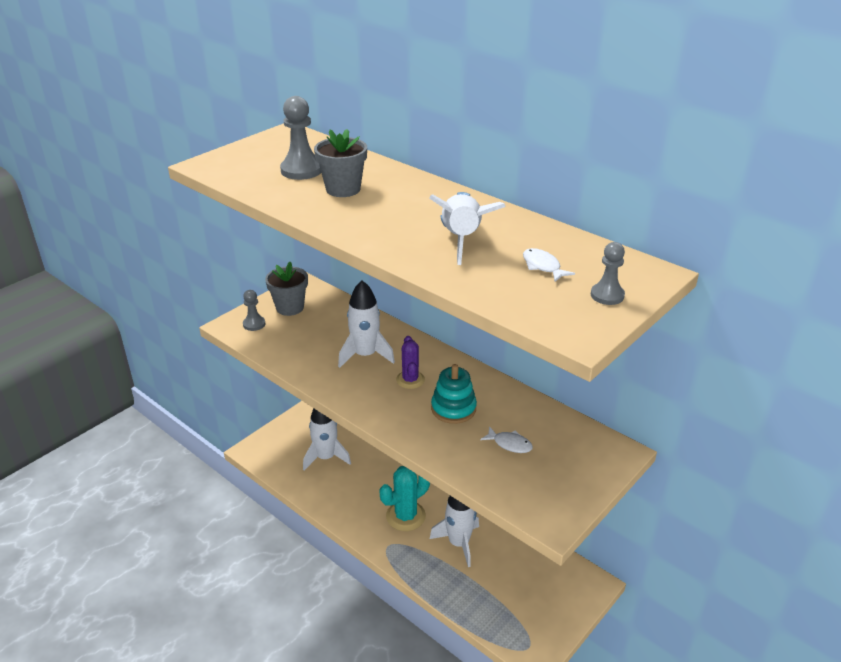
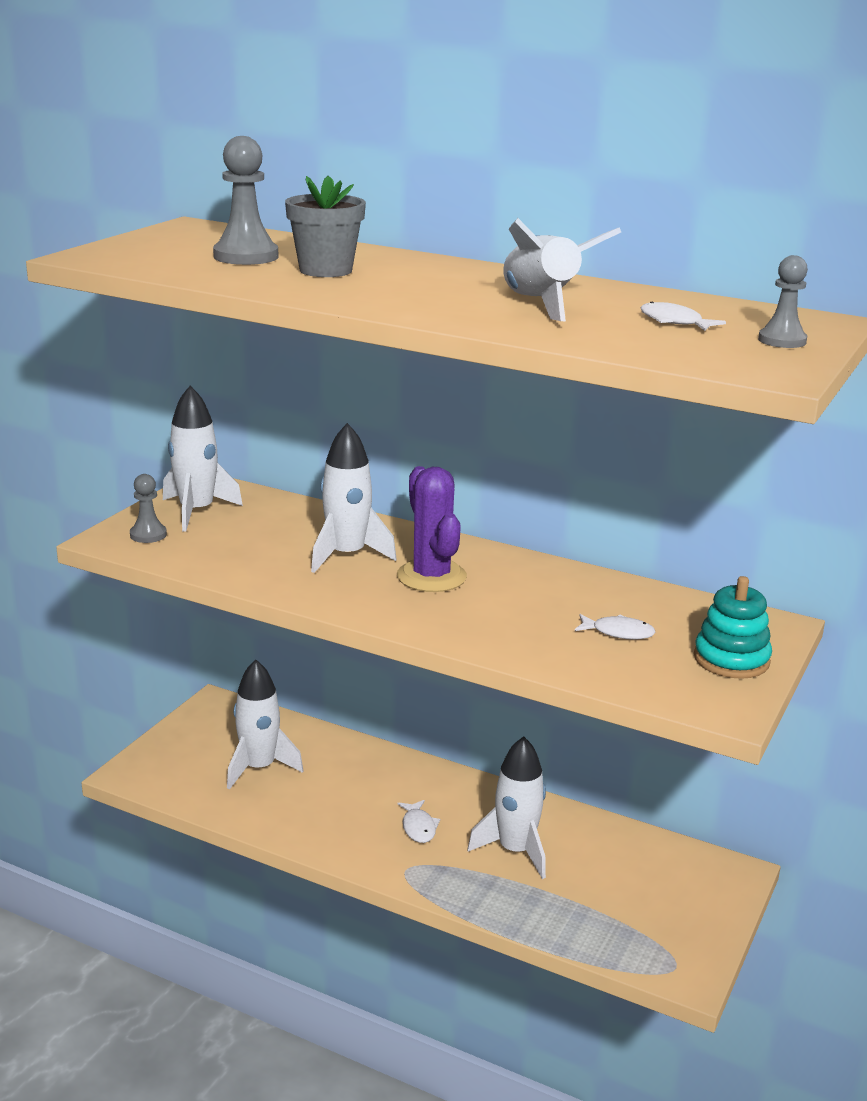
camera: 15 degrees left, 10 degrees down
grey flower pot [265,262,308,316] -> white rocket [163,386,243,532]
turquoise cactus [380,466,430,531] -> white fish [398,800,440,843]
purple cactus [396,336,425,389] -> purple cactus [397,466,467,592], size x1.56
turquoise stacking toy [431,364,477,424] -> turquoise stacking toy moved to [694,576,772,679]

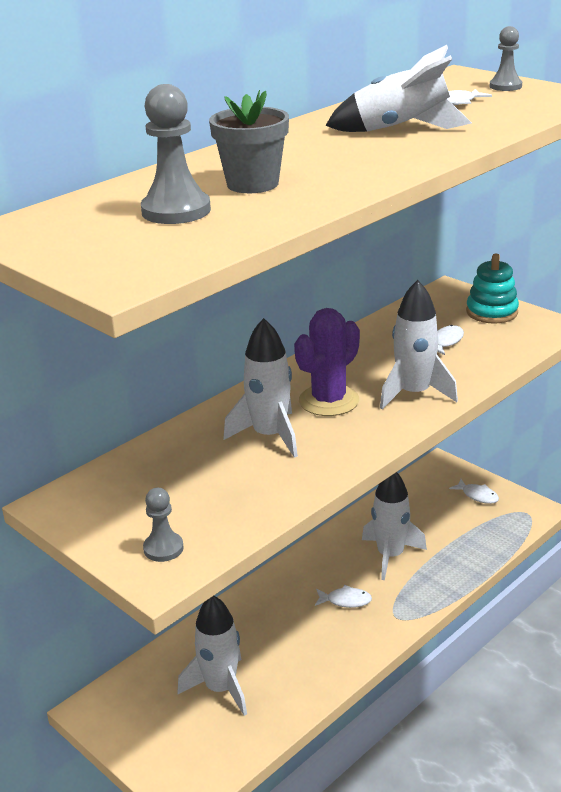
camera: 70 degrees left, 5 degrees up
white rocket [163,386,243,532] -> white rocket moved to [380,280,458,409]
purple cactus [397,466,467,592] -> purple cactus turned 45 degrees counterclockwise [294,308,360,416]
none -> white fish [449,479,499,504]

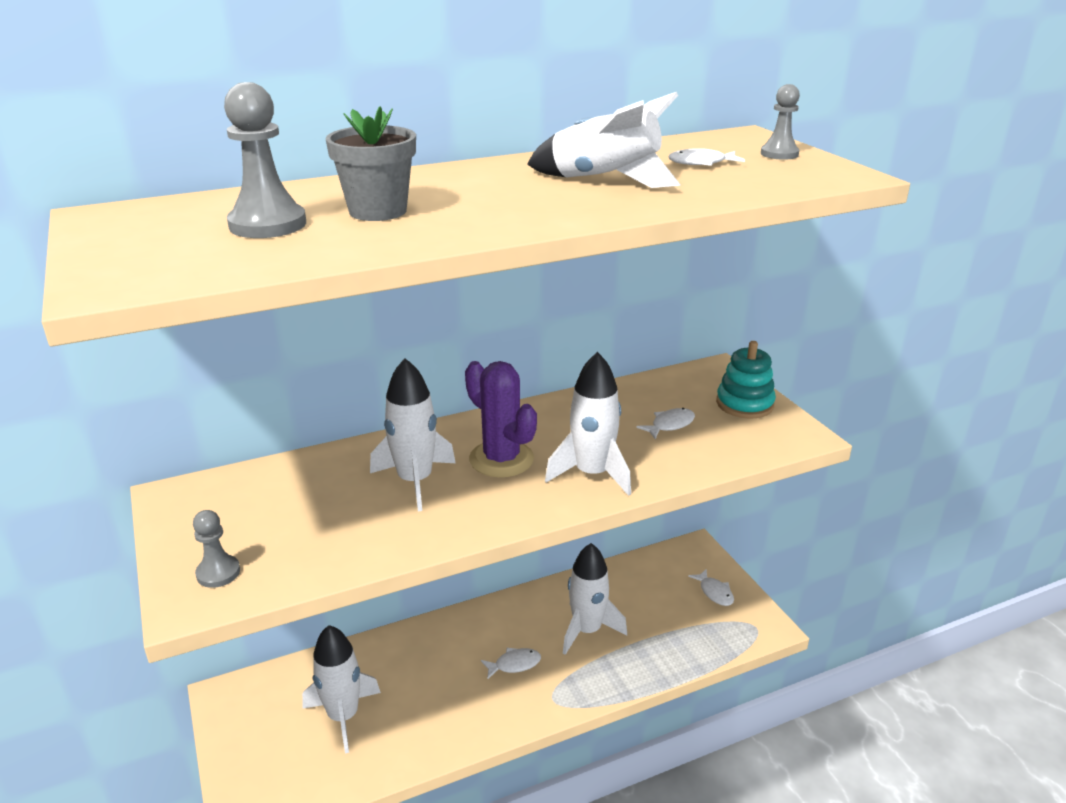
camera: 20 degrees right, 0 degrees up
purple cactus [294,308,360,416] -> purple cactus turned 75 degrees clockwise [465,361,537,477]
white fish [315,585,372,608] -> white fish turned 45 degrees counterclockwise [481,648,541,680]

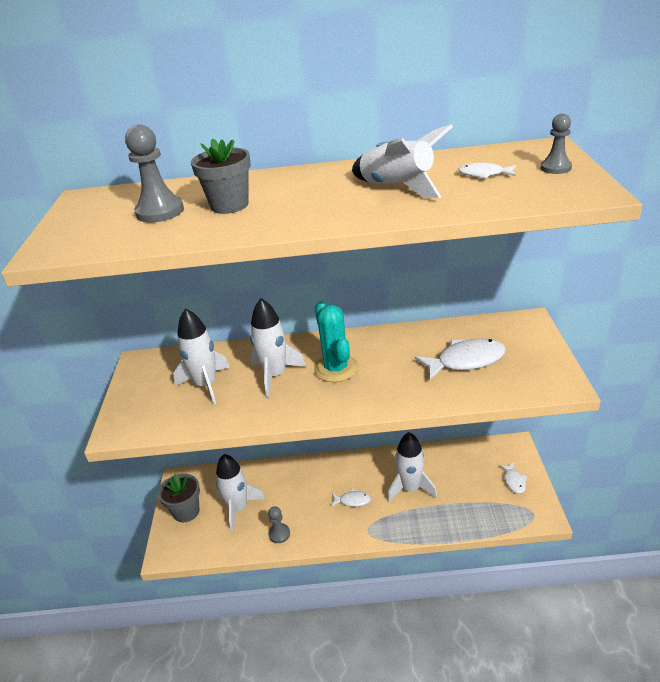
camera: 25 degrees right, 5 degrees up
grey pawn [193,510,240,588] -> grey pawn moved to [268,506,290,543]
purple cactus [465,361,537,477] -> turquoise cactus [314,301,358,382]
white rocket [545,352,631,496] -> white rocket moved to [173,308,230,404]
white fish [636,408,695,439] -> white fish [415,338,506,380], size x1.89
turquoise stacking toy [716,341,776,418] -> none
none -> grey flower pot [158,474,200,522]

